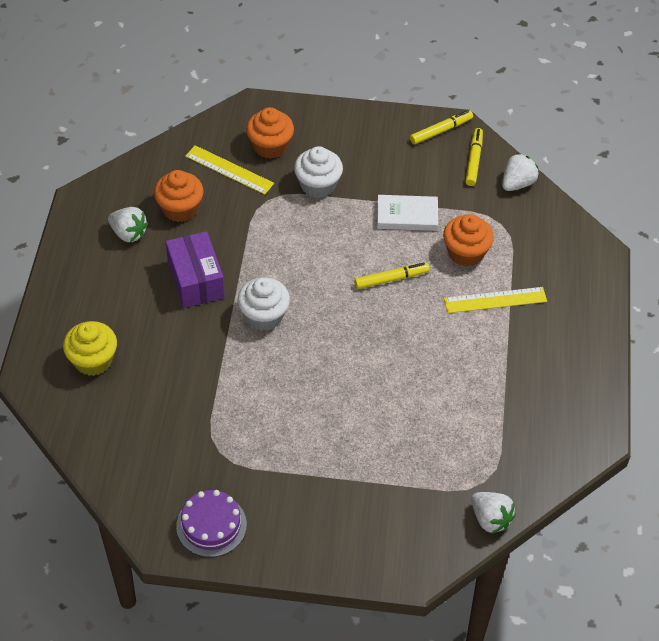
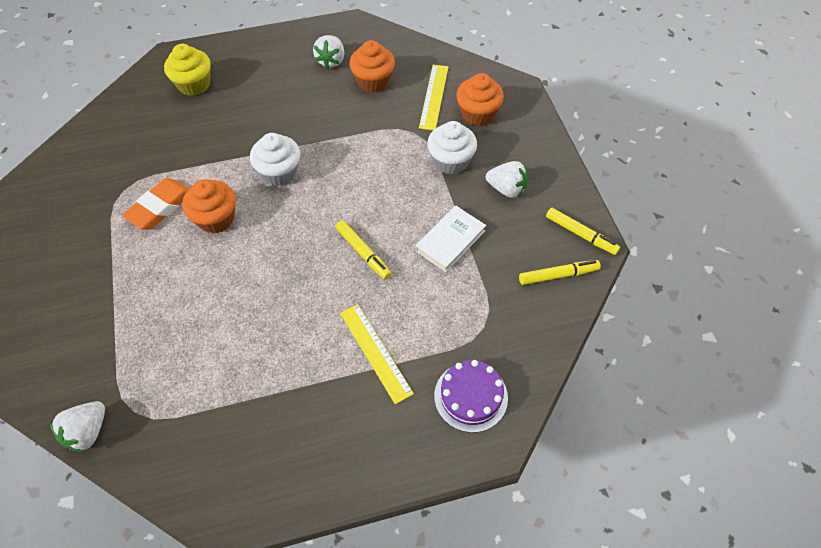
camera: 70 degrees right, 5 degrees up
purple box [166,231,225,308] -> none
purple cake [176,490,247,557] -> purple cake moved to [434,360,508,433]
white book [377,195,438,231] -> white book turned 60 degrees clockwise [415,205,486,272]
orange cupcake [443,214,494,267] -> orange cupcake moved to [182,179,236,233]
white strawberry [502,153,539,191] -> white strawberry moved to [486,161,528,198]
none -> orange eraser [122,178,189,229]

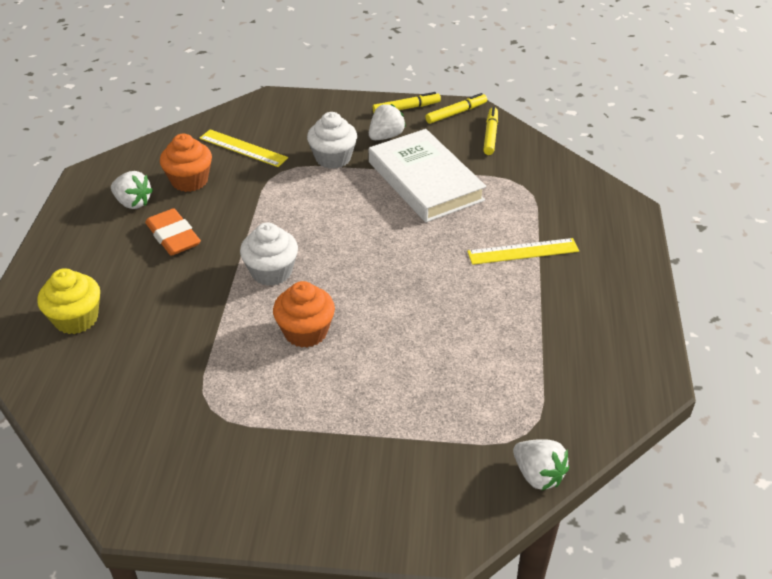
camera: 70 degrees left, 15 degrees down
orange eraser [122,178,189,229] -> orange eraser moved to [145,208,201,256]
yellow marker [336,220,391,280] -> yellow marker moved to [372,92,441,113]
white book [415,205,486,272] -> white book [369,129,486,222], size x1.80
purple cake [434,360,508,433] -> none
orange cupcake [456,73,504,126] -> none

